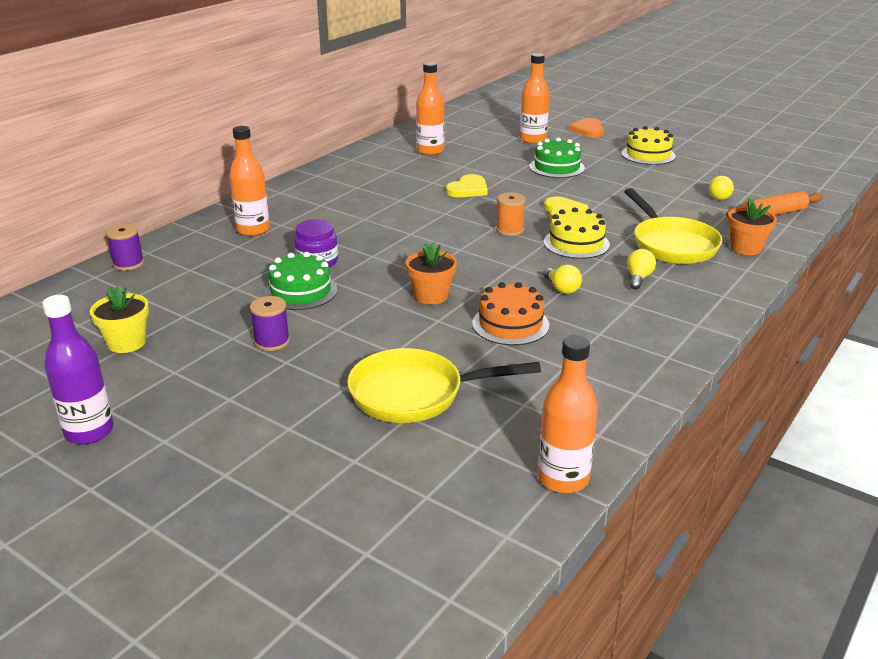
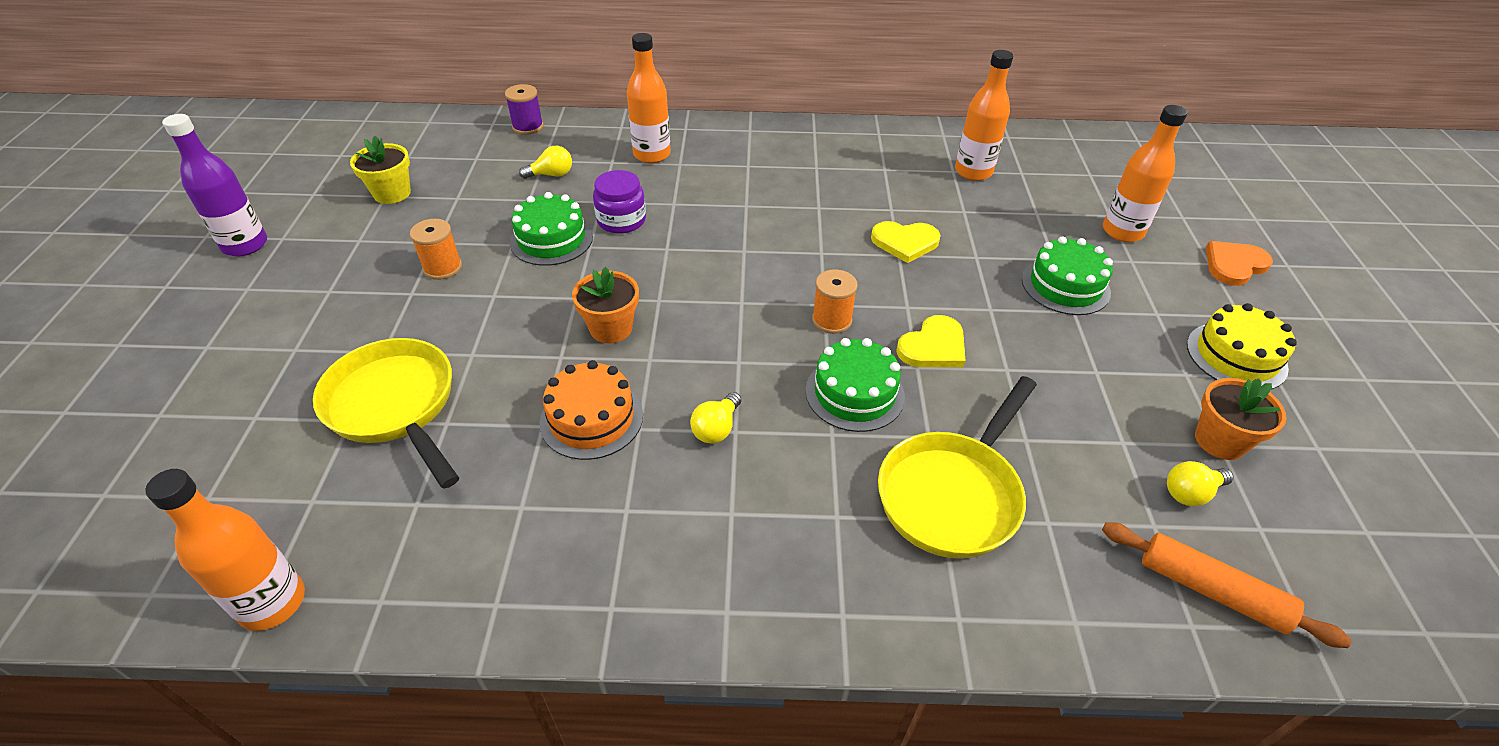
camera: 55 degrees right, 15 degrees up
purple spool [250,296,290,351] -> orange spool [410,219,462,280]
yellow cake [544,208,610,259] -> green cake [805,338,905,432]
yellow light bulb [627,249,656,290] -> yellow light bulb moved to [519,146,572,179]
orange flower pot [728,198,777,255] -> orange flower pot moved to [1195,378,1287,460]

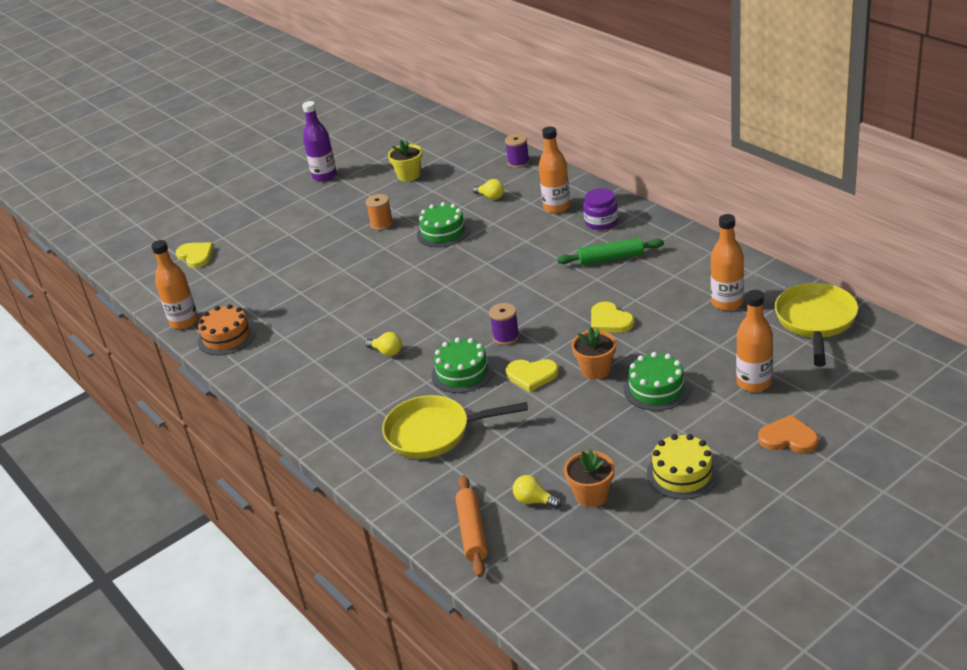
camera: 55 degrees right, 10 degrees down
yellow pan [313,338,459,489] -> yellow pan moved to [775,283,858,367]
orange cake [540,360,643,460] -> orange cake moved to [198,304,256,355]
orange flower pot [572,267,639,343] -> orange flower pot moved to [571,327,616,379]
purple jar [593,170,646,234] -> purple jar moved to [583,188,618,230]
yellow light bulb [690,392,741,444] -> yellow light bulb turned 135 degrees counterclockwise [365,332,402,356]
orange spool [812,270,858,334] -> purple spool [489,303,519,345]
none -> yellow heart [176,242,214,268]
none -> green rolling pin [557,238,664,265]

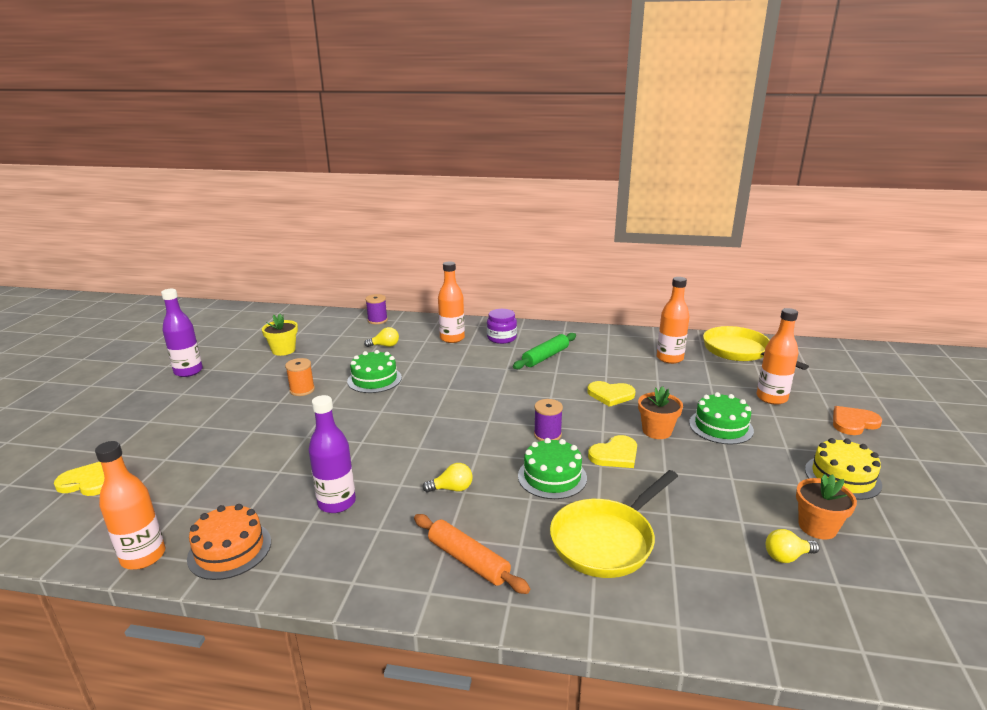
camera: 45 degrees left, 10 degrees down
orange rolling pin [455,475,488,577] -> orange rolling pin moved to [414,514,530,594]
none -> purple bottle [308,395,356,513]

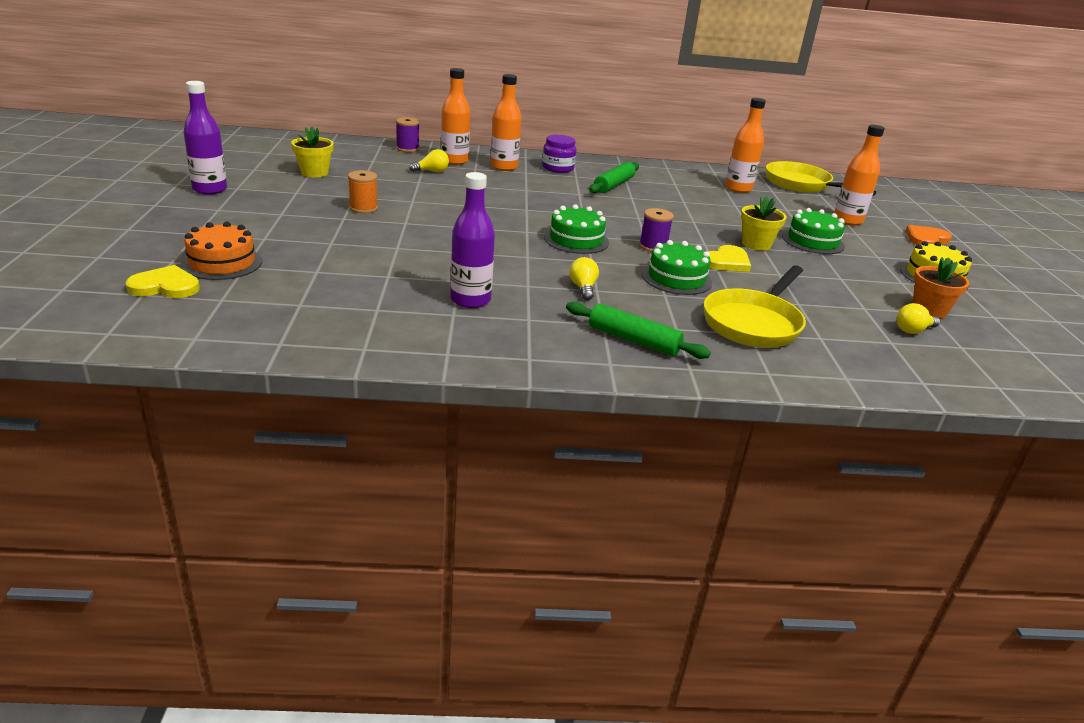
camera: 15 degrees left, 5 degrees up
orange bottle [95,441,166,570] -> orange bottle moved to [441,68,470,165]
orange cake [187,504,271,580] -> orange cake moved to [181,222,262,280]
green cake [347,350,402,393] -> green cake moved to [544,204,609,254]
orange rolling pin [414,514,530,594] -> green rolling pin [566,302,711,359]
yellow light bulb [422,463,473,492] -> yellow light bulb turned 75 degrees counterclockwise [569,257,599,300]
yellow heart [587,381,636,407] -> none
orange flower pot [638,386,683,439] -> yellow flower pot [741,196,787,250]

